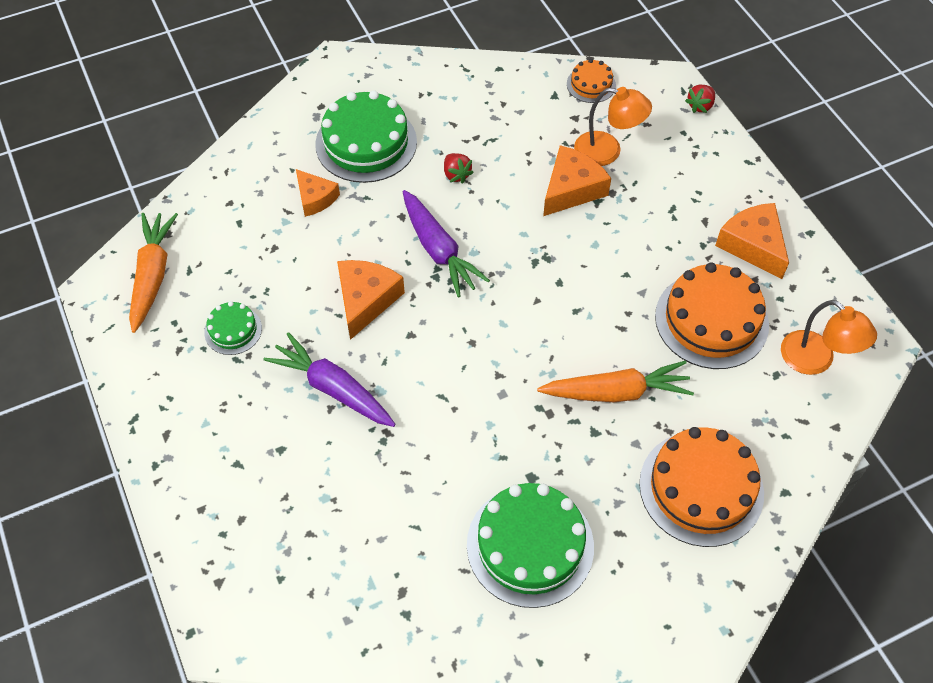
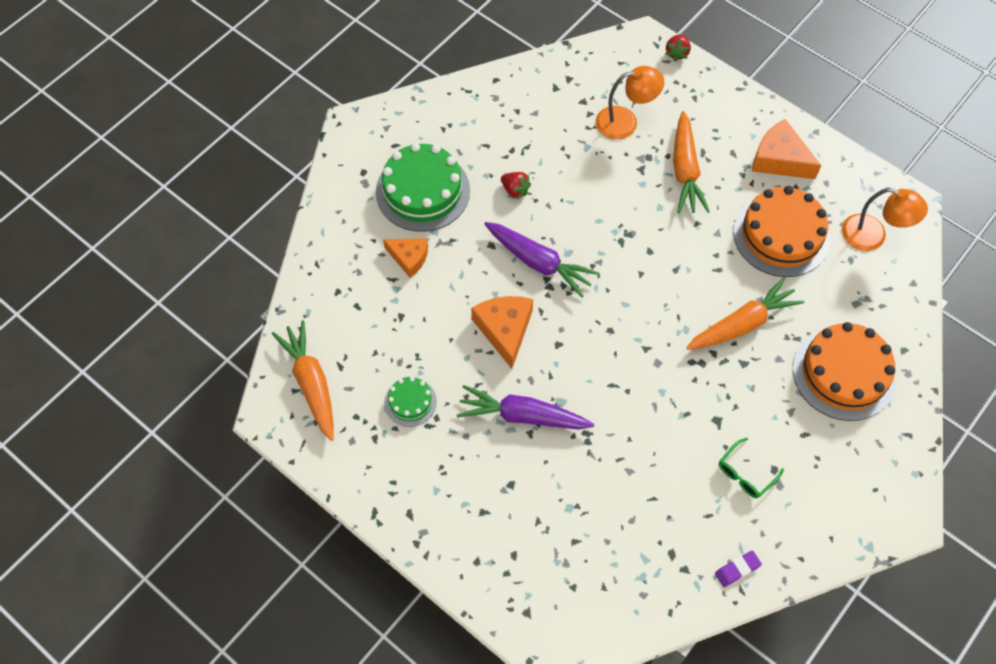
camera: 25 degrees left, 5 degrees up
green cake [467,483,594,608] -> green glasses [719,438,784,498]
orange cheese [543,145,611,216] -> none
orange cake [567,59,616,103] -> none
none -> orange carrot [673,111,710,213]
none -> purple eraser [715,550,762,587]

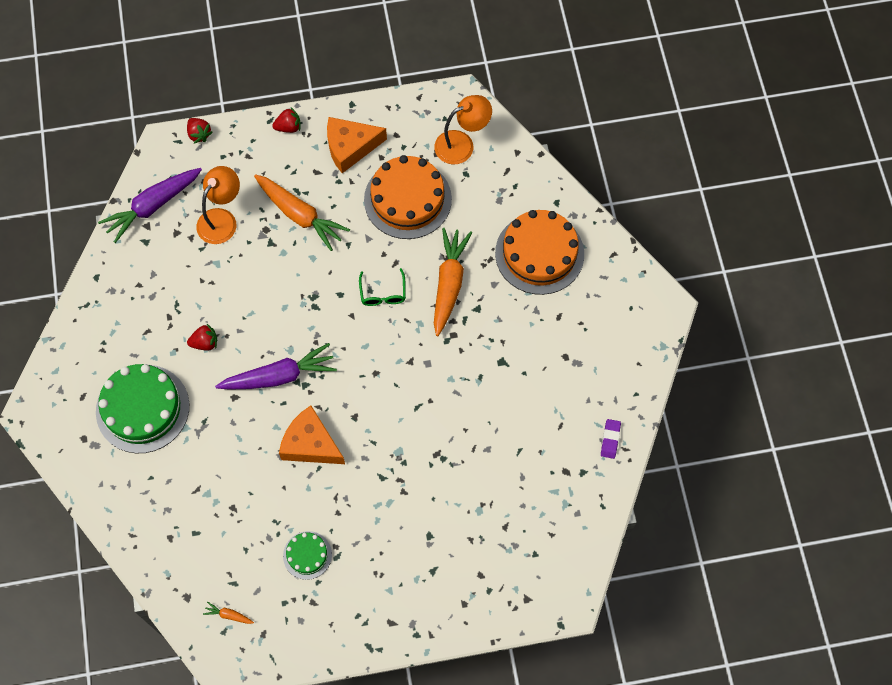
camera: 50 degrees left, 5 degrees up
orange carrot [272,320,334,441] -> orange carrot [203,602,254,624], size x0.40
orange cheese [383,238,428,278] -> none
purple carrot [457,385,594,430] -> purple carrot moved to [98,168,202,243]
green glasses [719,438,784,498] -> green glasses moved to [359,268,406,306]
none -> red strawberry [272,107,301,133]

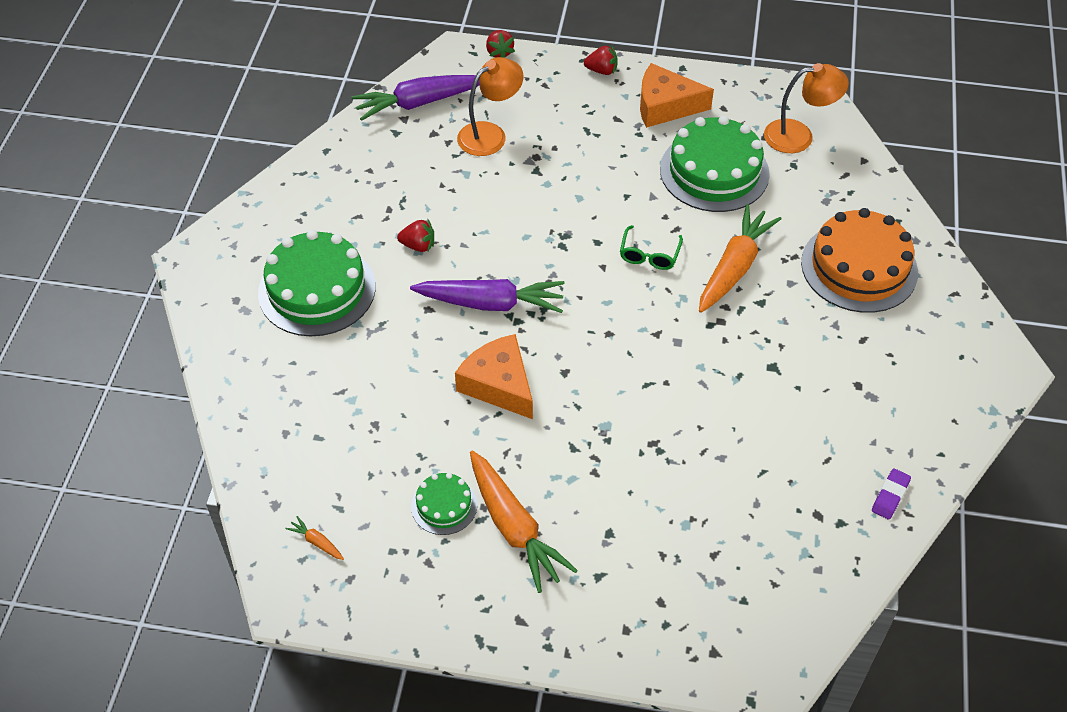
camera: 20 degrees right, 15 degrees down
orange carrot [254,174,350,251] -> orange carrot moved to [470,451,578,593]
orange cake [364,155,452,239] -> green cake [660,116,770,212]

